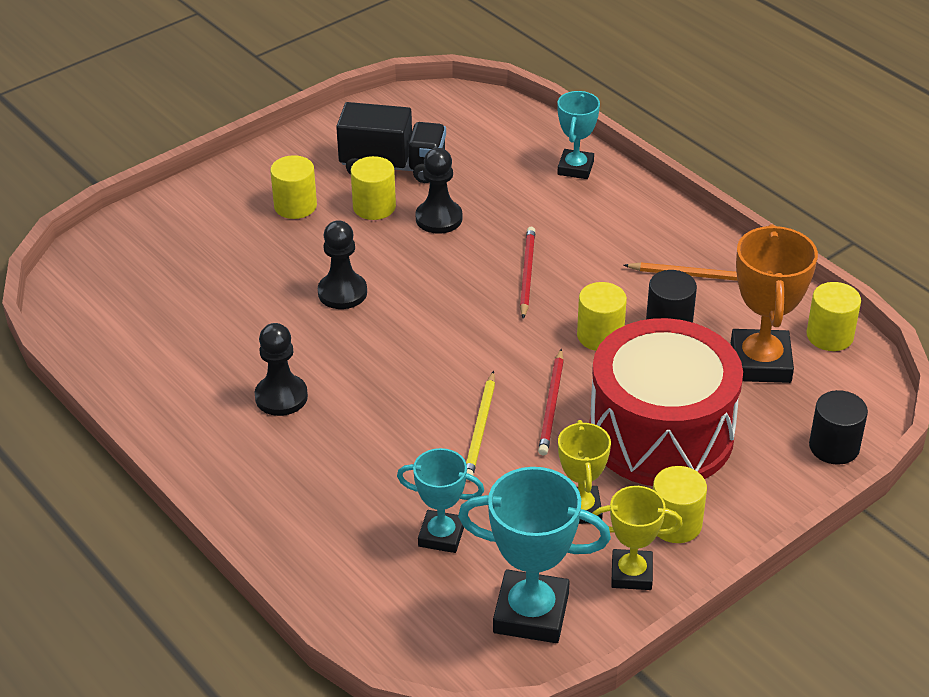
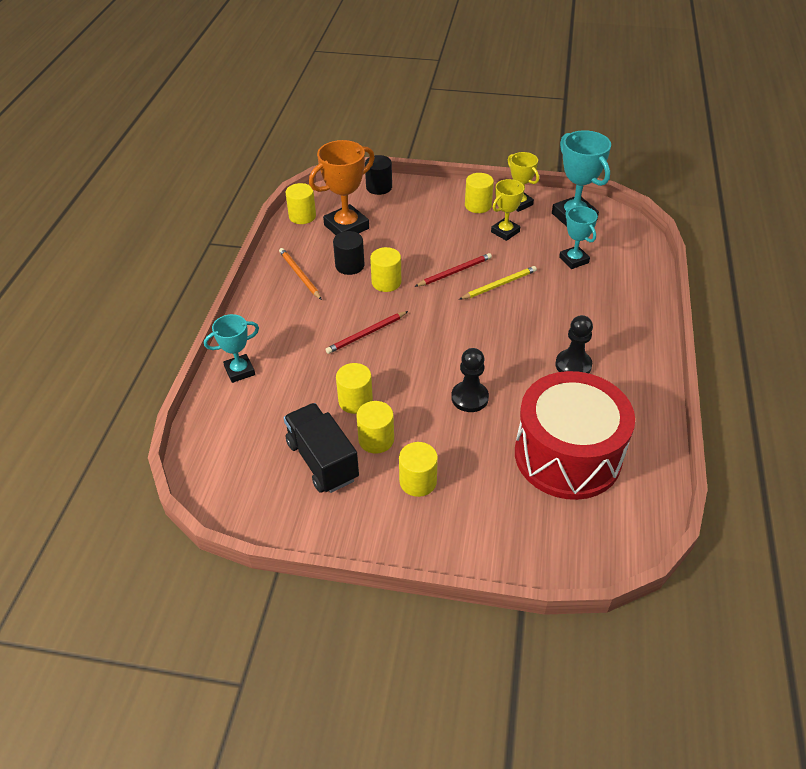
camera: 130 degrees left, 5 degrees up
black pawn [415,148,463,234] -> yellow cylinder [336,363,373,414]
red drum [589,318,743,486] -> red drum moved to [515,371,635,500]

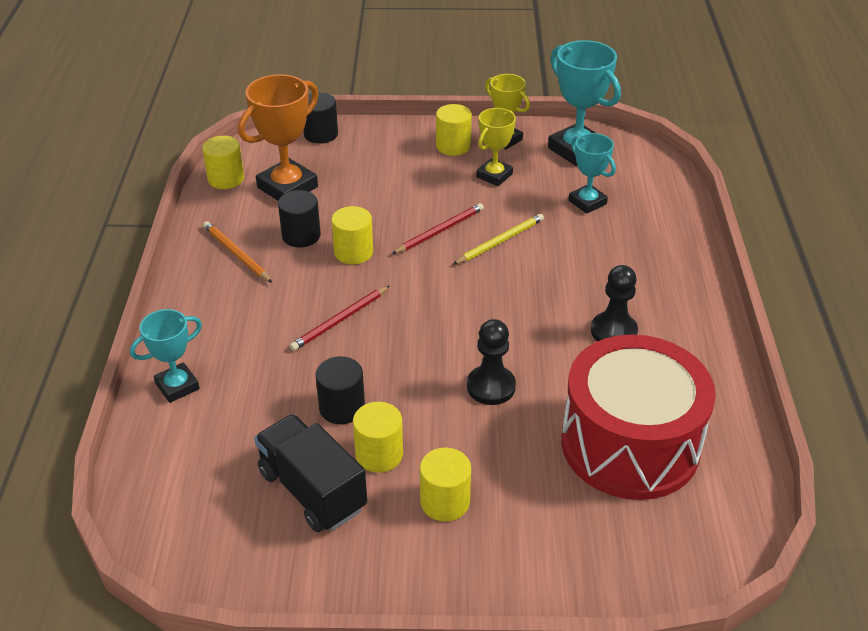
camera: 10 degrees left, 5 degrees down
yellow cylinder [336,363,373,414] -> black cylinder [316,356,365,424]

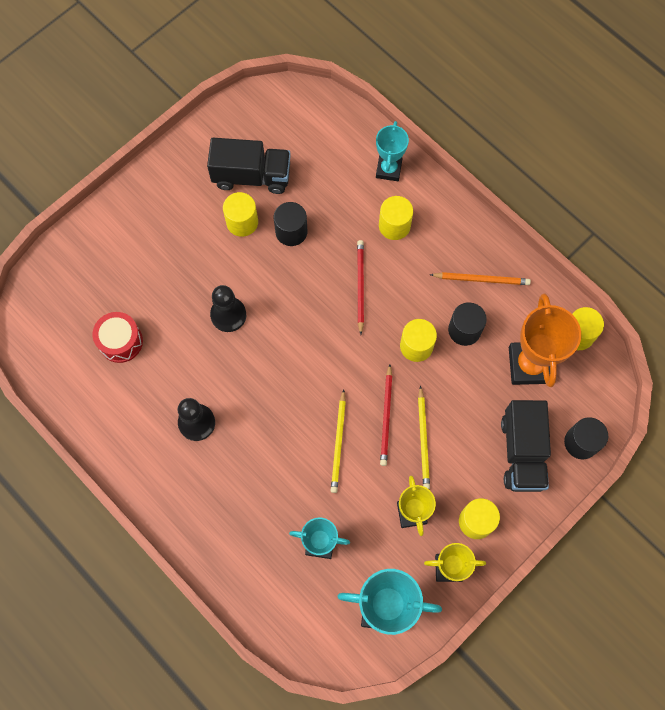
camera: 135 degrees right, 30 degrees up
yellow cylinder [420,447,471,521] -> yellow cylinder moved to [379,196,413,240]
red drum [561,335,716,500] -> red drum [93,312,143,363], size x0.45
none -> yellow pencil [418,385,430,489]
none -> black truck [501,400,551,492]

